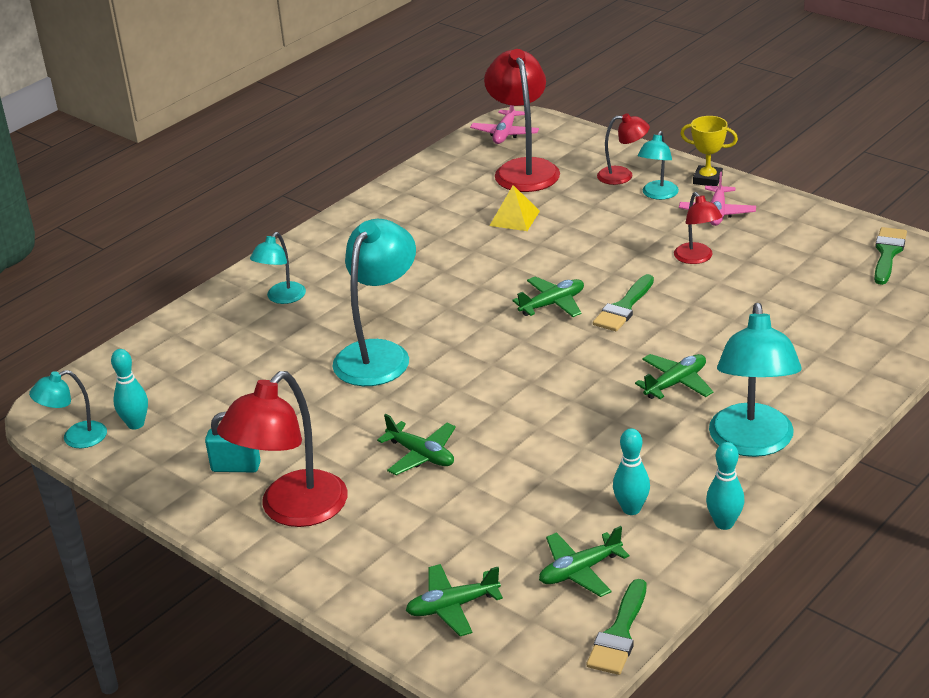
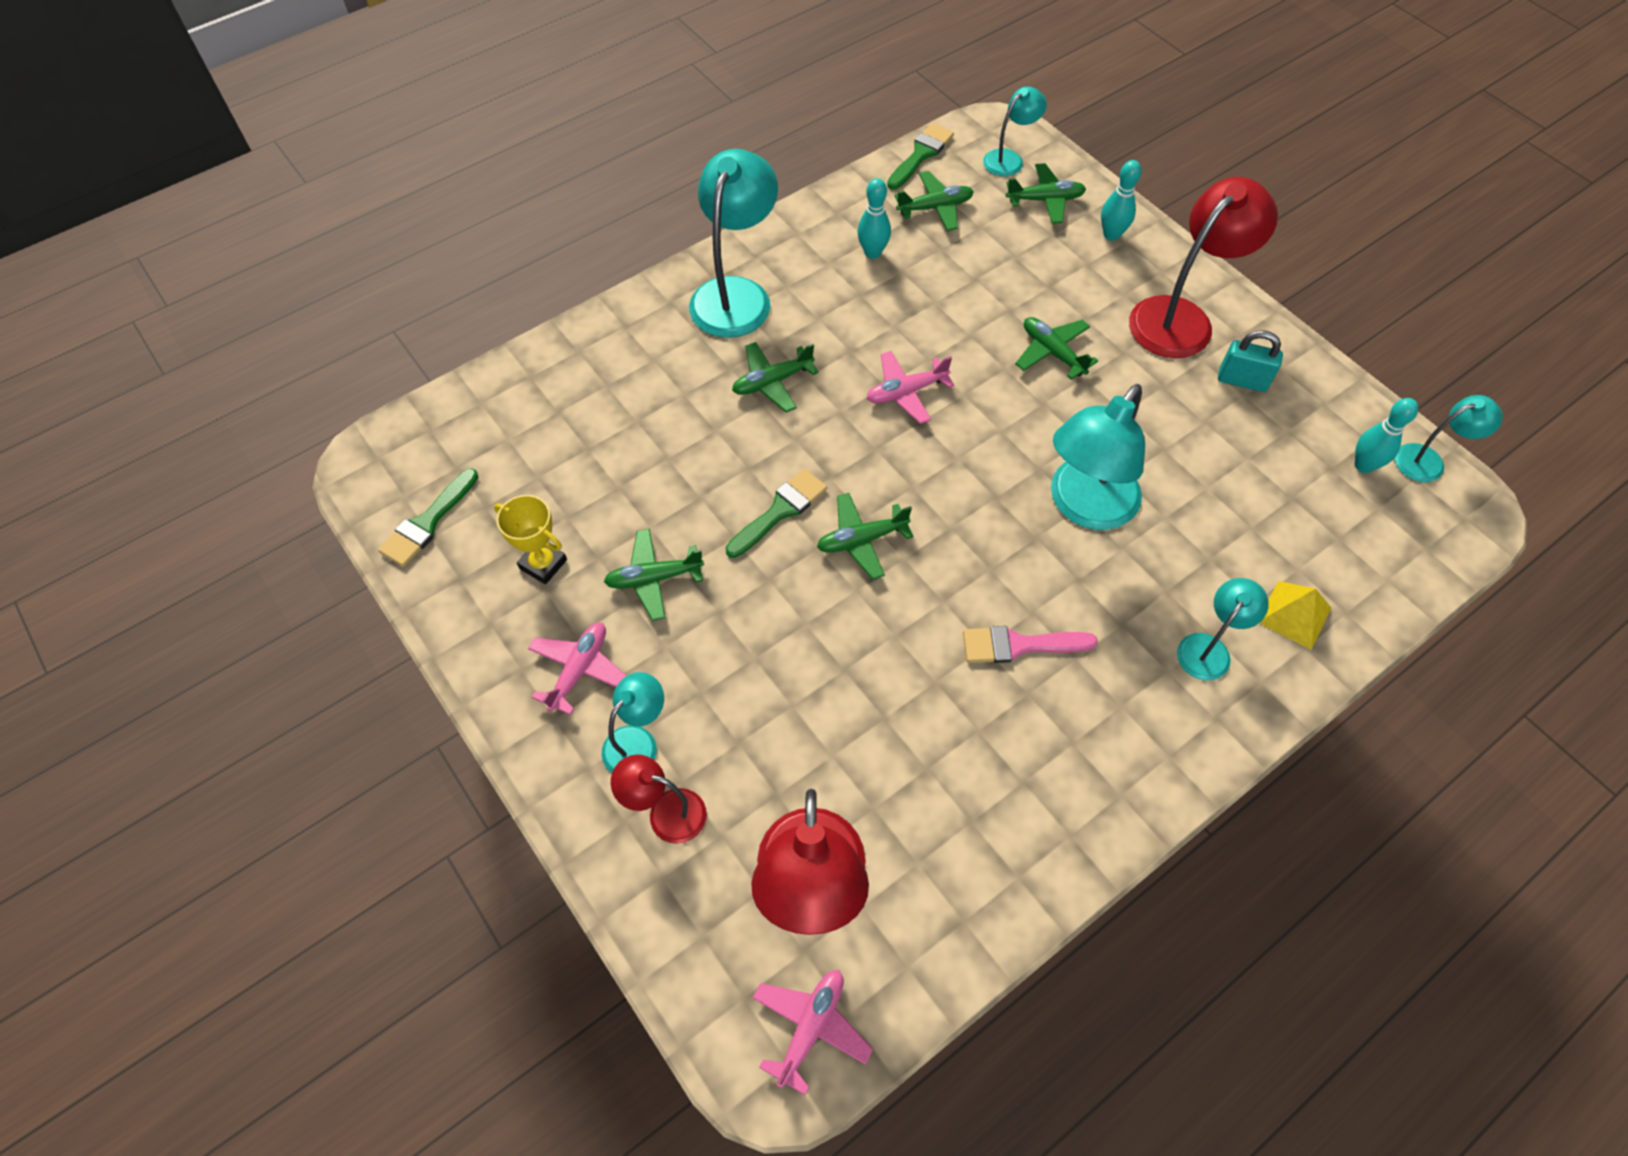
camera: 170 degrees left, 25 degrees up
yellow pyramid [489,185,540,231] -> yellow pyramid moved to [1259,581,1331,650]
red lamp [674,192,722,264] -> green plane [604,529,704,621]
yellow trophy [680,116,738,186] -> yellow trophy moved to [494,495,567,584]
turquoise bowling pin [706,442,744,530] -> turquoise bowling pin moved to [1101,160,1141,241]
none -> pink plane [867,351,954,424]
none -> pink brush [963,626,1098,663]
none -> turquoise lamp [983,87,1047,177]

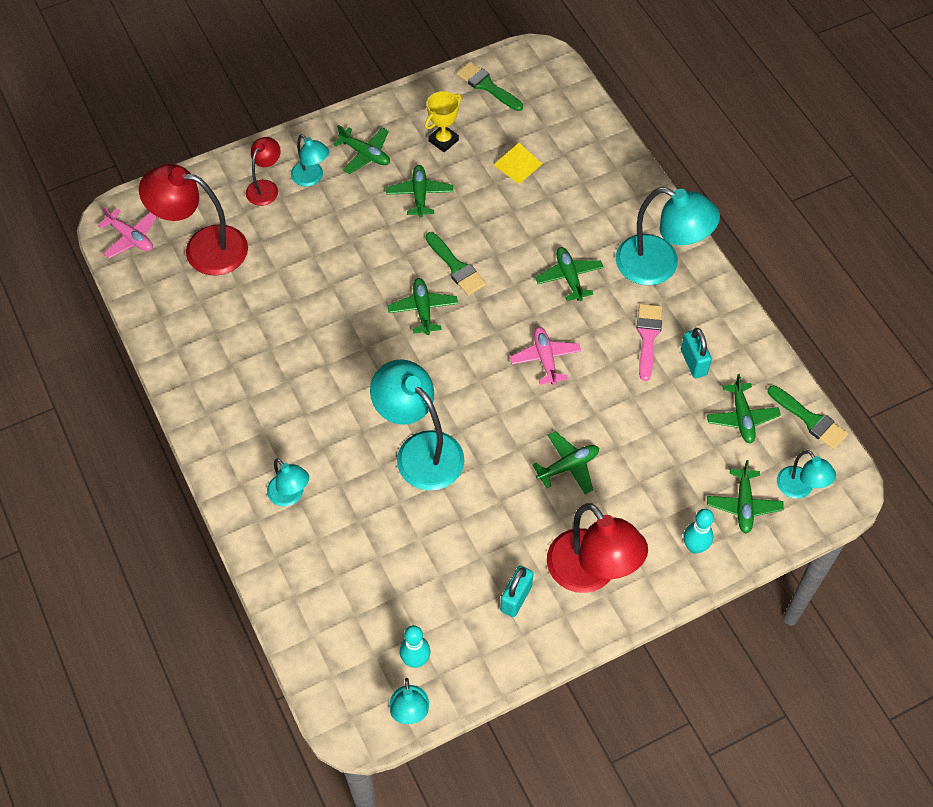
camera: 100 degrees right, 0 degrees up
pink plane [528,623,627,715] -> green plane [333,125,390,174]
turquoise bowling pin [857,178,891,259] -> turquoise padlock [681,328,712,378]
pink brush [963,626,1098,663] -> pink brush moved to [637,304,662,381]
yellow pyramid [1259,581,1331,650] -> yellow pyramid moved to [494,143,542,184]

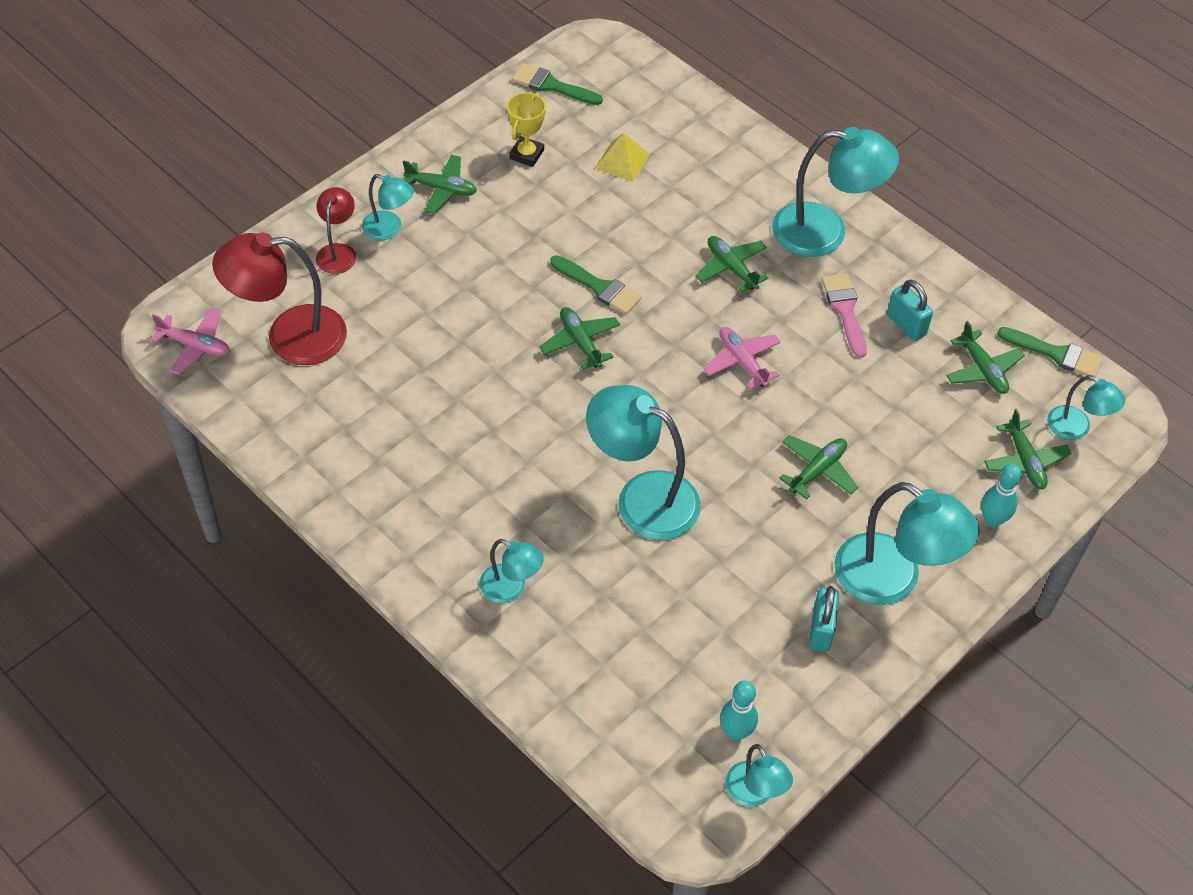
camera: 20 degrees left, 5 degrees down
green plane [386,165,453,218] -> none
red lamp [547,503,648,593] -> turquoise lamp [834,482,980,605]

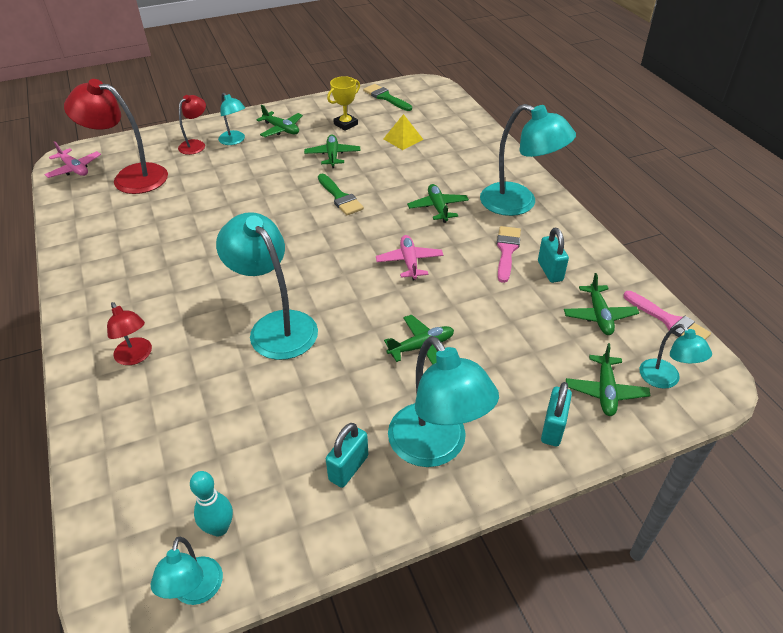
camera: 25 degrees right, 10 degrees down
turquoise lamp [479,539,544,603] -> red lamp [107,302,152,365]
green plane [539,307,620,370] -> green plane moved to [304,135,361,168]
turquoise bowling pin [981,464,1022,527] -> turquoise padlock [541,382,572,446]
green brush [997,327,1103,377] -> pink brush [623,291,711,340]

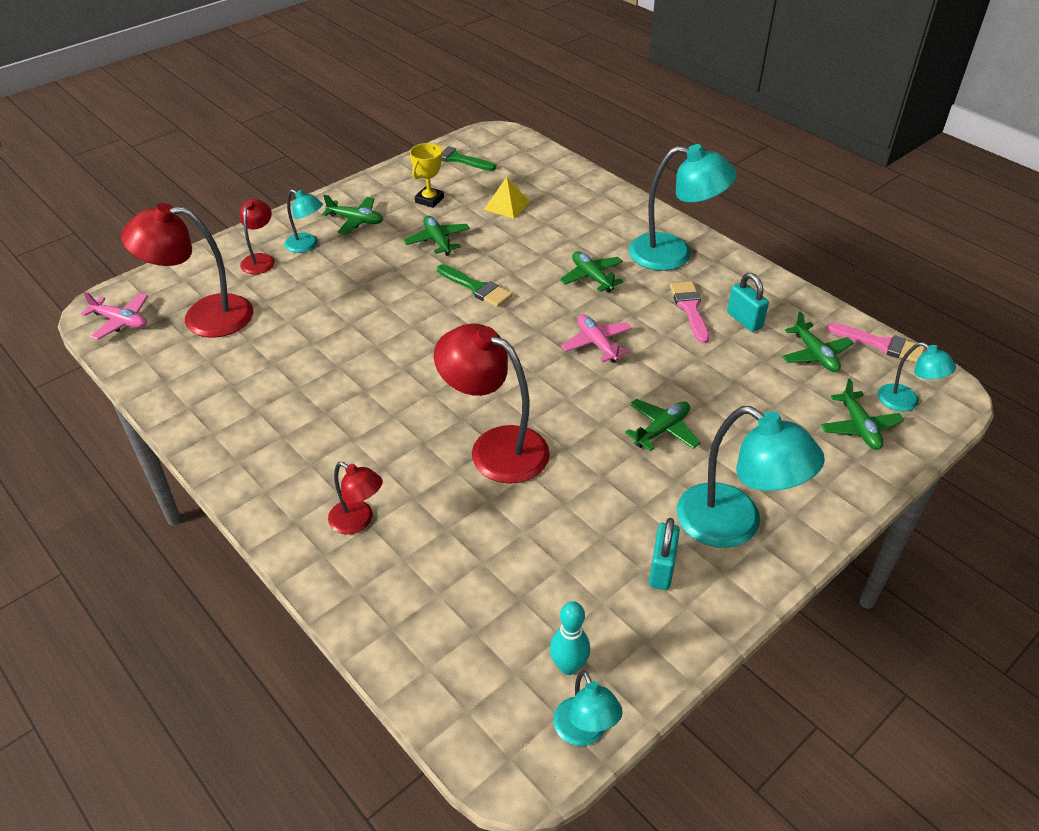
camera: 20 degrees left, 0 degrees up
turquoise lamp [216,212,318,360] -> red lamp [434,323,550,484]
turquoise padlock [541,382,572,446] -> none

